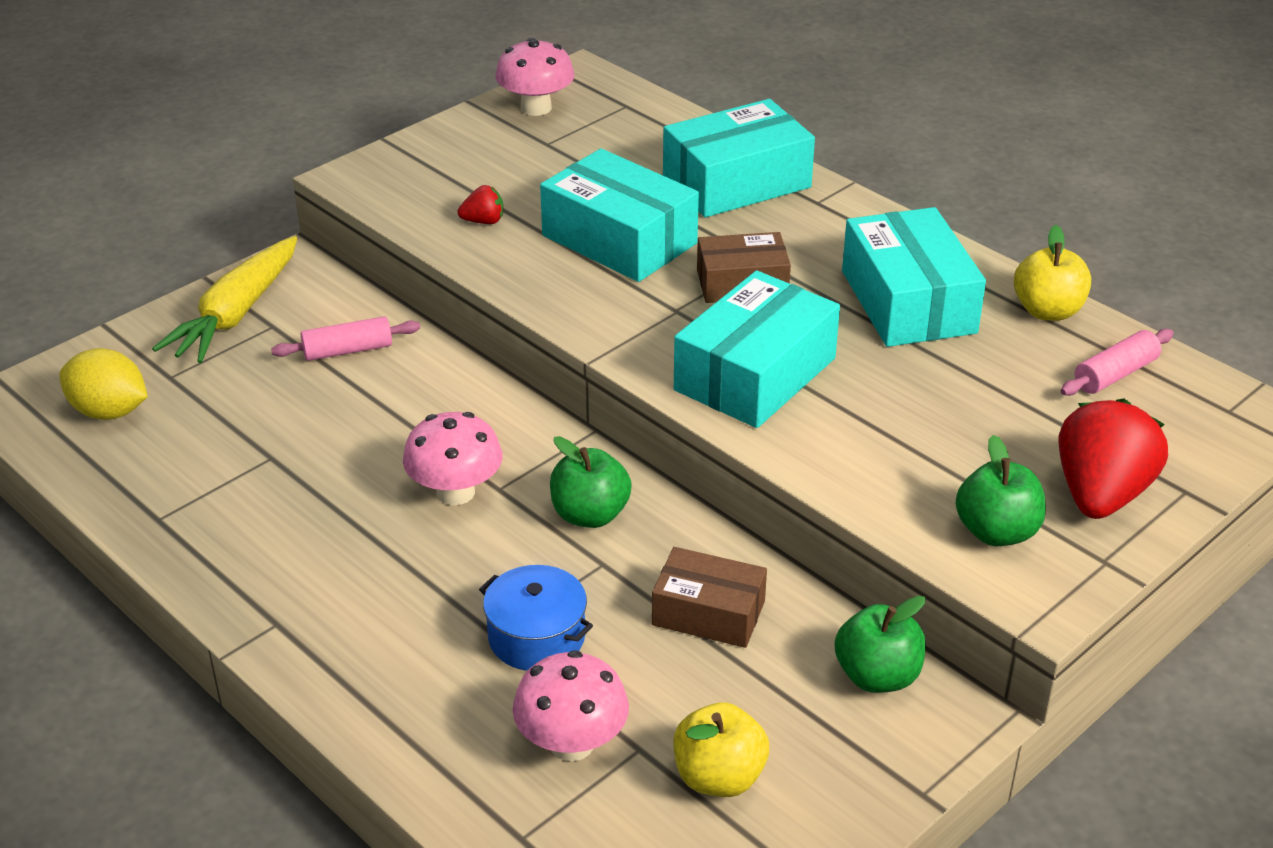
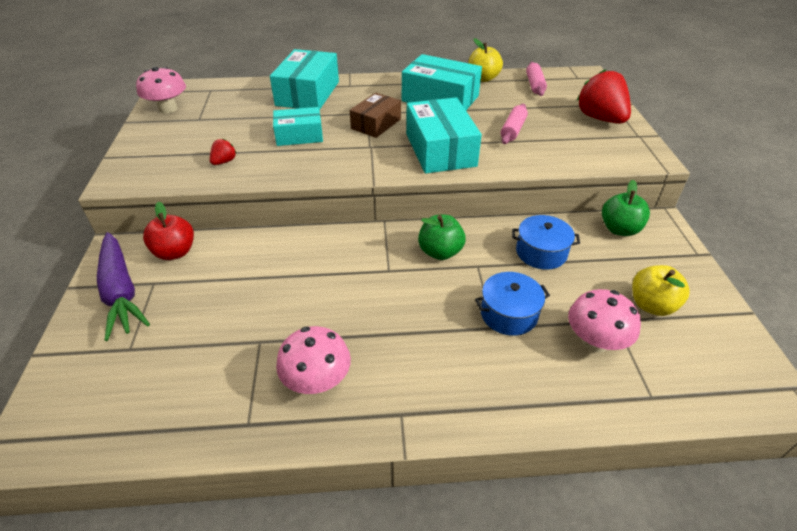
camera: 50 degrees left, 5 degrees up
yellow lemon [59,348,148,420] -> none
yellow carrot [152,236,297,363] -> purple carrot [97,232,150,341]
pink rolling pin [271,316,420,361] -> pink rolling pin moved to [501,104,528,144]
pink mushroom [403,412,503,505] -> pink mushroom moved to [276,326,351,394]
turquoise box [540,148,699,282] -> turquoise box [273,107,323,146], size x0.63
brown box [652,547,767,648] -> blue pot [512,215,580,270]
green apple [956,435,1046,546] -> none
none -> red apple [143,202,194,260]

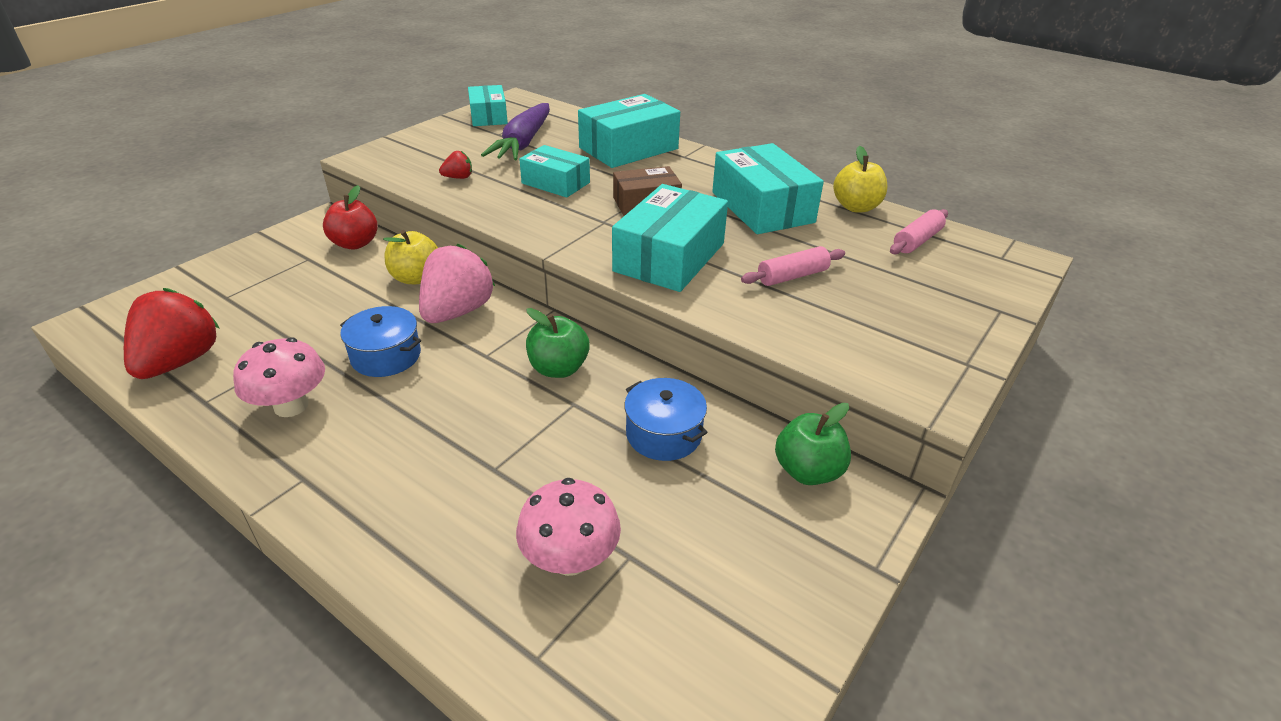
camera: 40 degrees right, 5 degrees down
purple carrot [97,232,150,341] -> purple carrot moved to [481,103,550,160]
pink mushroom [136,67,186,114] -> turquoise box [468,85,508,126]
blue pot [475,272,550,336] -> blue pot moved to [340,306,421,377]
red strawberry [577,69,631,124] -> red strawberry moved to [124,288,220,379]
yellow apple [632,265,690,316] -> yellow apple moved to [383,230,438,284]
none -> pink strawberry [419,244,495,323]

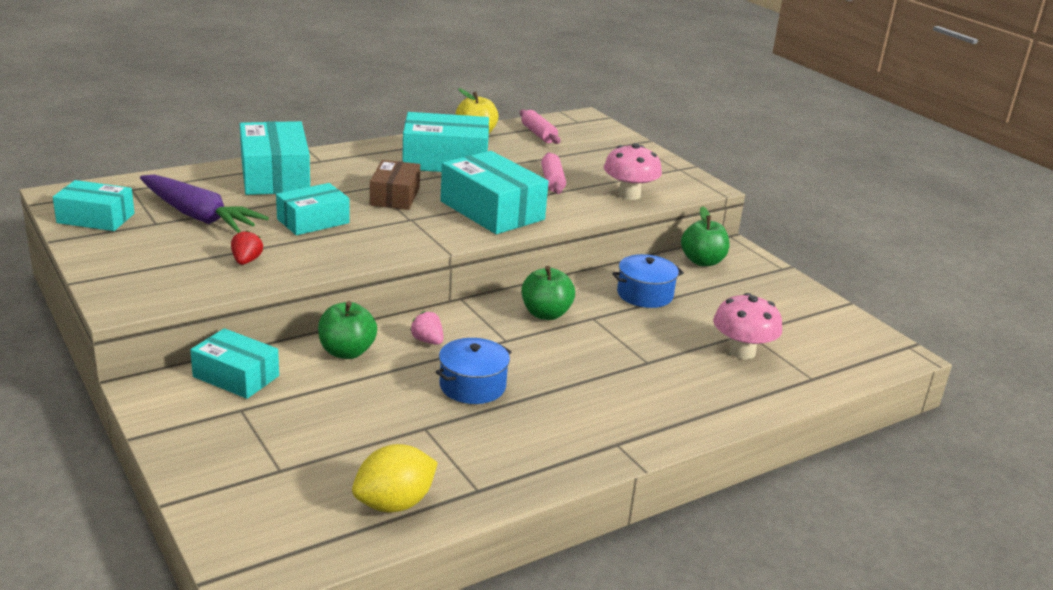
camera: 70 degrees left, 10 degrees down
red strawberry [124,288,220,379] -> yellow lemon [352,444,438,512]
pink mushroom [233,337,325,417] -> pink mushroom moved to [604,143,662,200]
red apple [323,185,378,249] -> turquoise box [190,328,279,399]
yellow apple [383,230,438,284] -> green apple [318,301,377,359]
pink strawberry [419,244,495,323] -> pink strawberry [410,311,444,345], size x0.45

